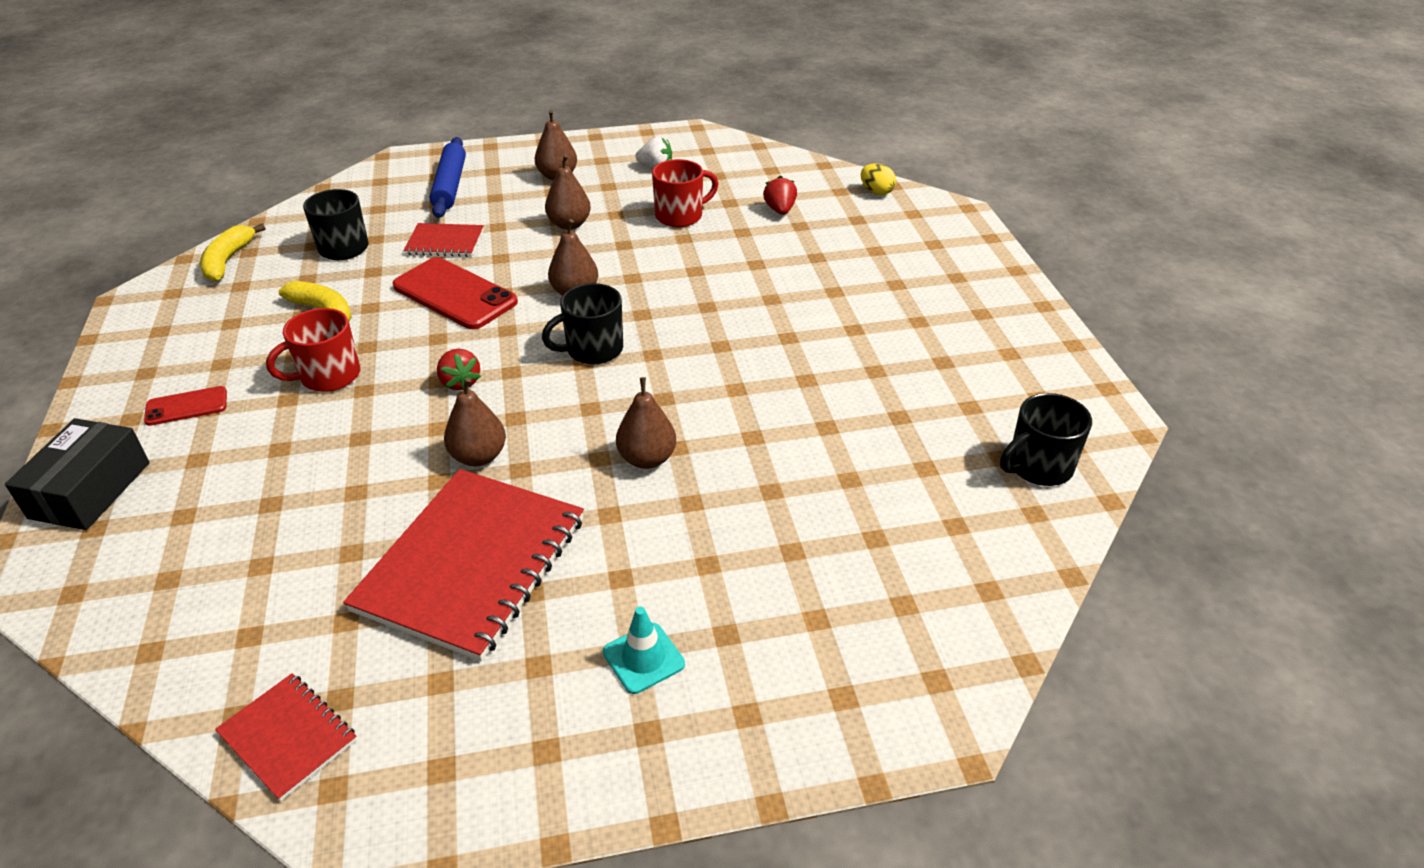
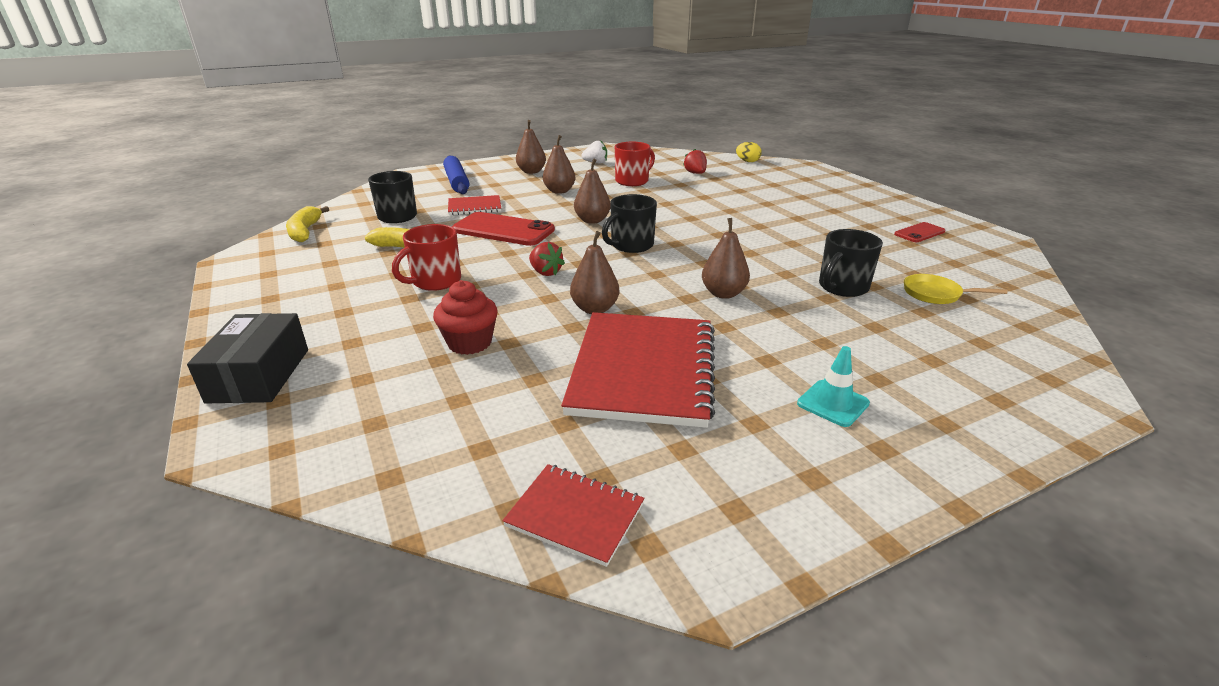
camera: 15 degrees left, 10 degrees down
red phone [144,386,227,426] -> red phone moved to [894,222,945,242]
black mug [1000,393,1092,486] -> black mug moved to [819,229,883,297]
none -> red cupcake [433,280,498,355]
none -> yellow pan [904,274,1007,304]

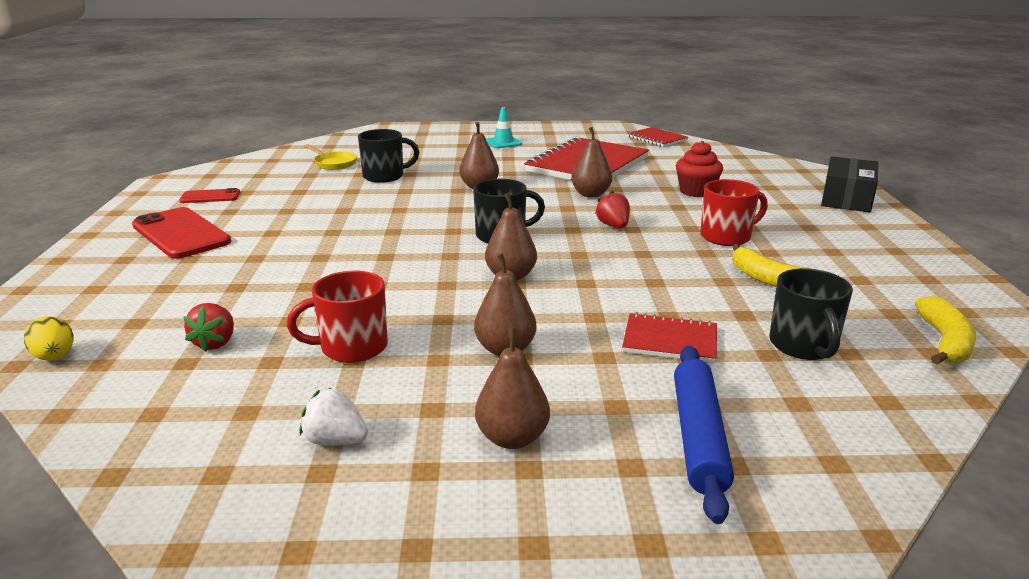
camera: 155 degrees left, 5 degrees down
red phone [452,212,555,246] -> red phone moved to [132,207,231,259]

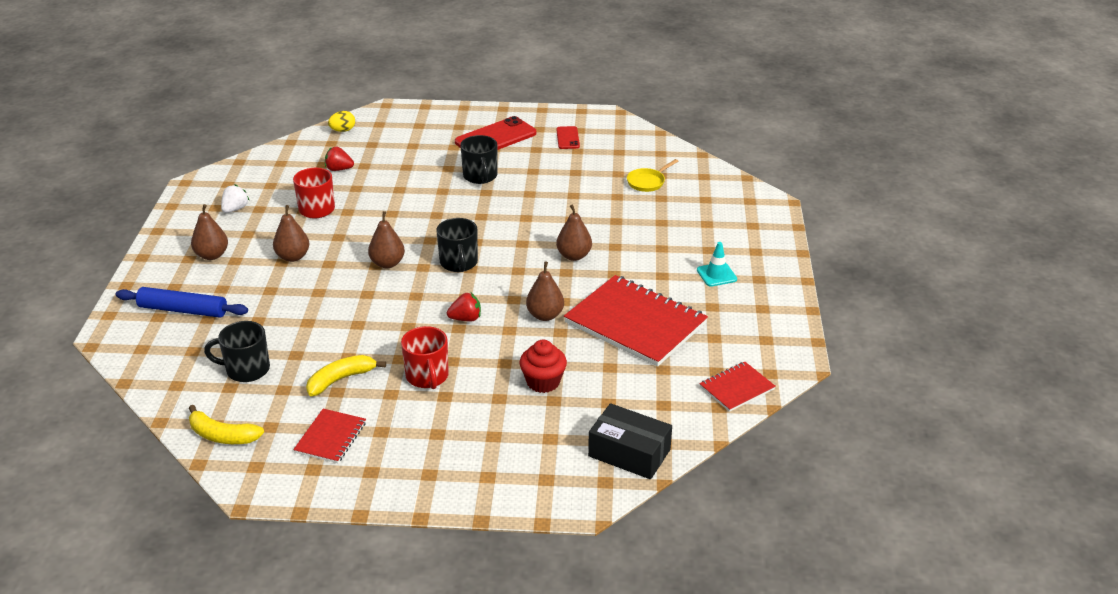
camera: 95 degrees right, 10 degrees up
black mug [358,129,419,183] -> black mug moved to [460,135,497,184]
red notebook [622,312,717,363] -> red notebook moved to [293,409,366,463]
black box [821,156,878,213] -> black box moved to [588,403,672,479]

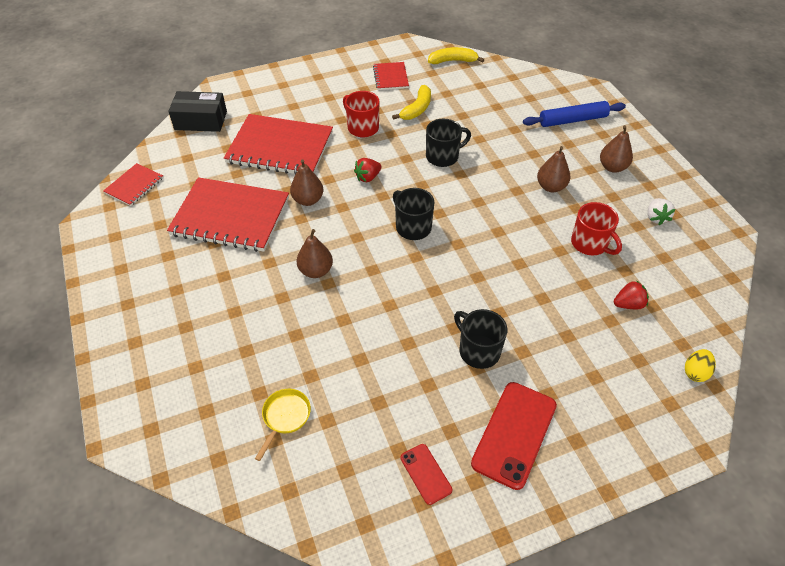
camera: 155 degrees right, 15 degrees up
black mug [204,321,270,382] -> black mug moved to [426,119,471,167]
brown pear [368,211,405,268] -> none
red cupcake [520,340,567,393] -> red notebook [224,114,333,175]
turquoise traffic cone [697,242,737,287] -> none

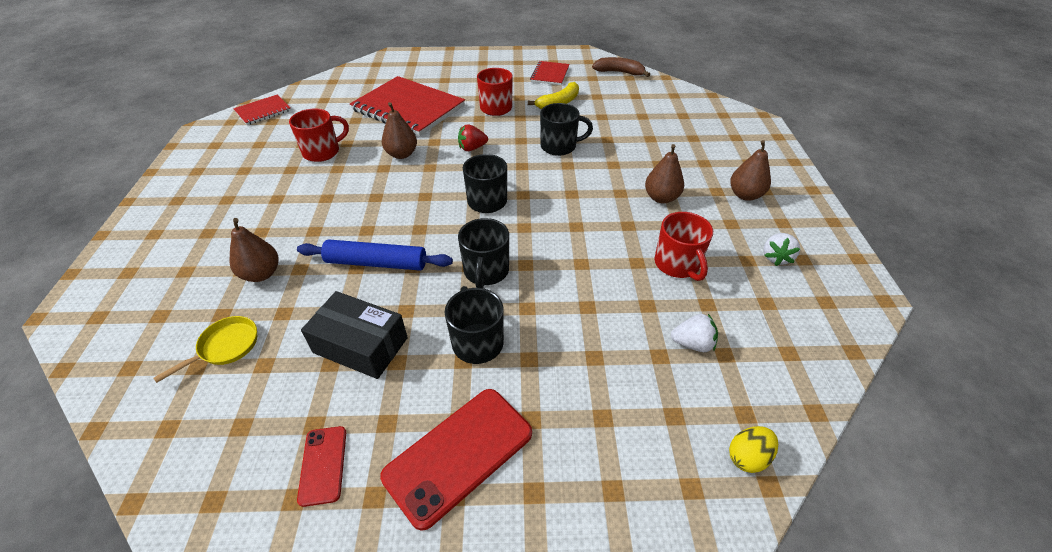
camera: 20 degrees right, 5 degrees down
red notebook [167,177,289,252] -> red mug [289,108,349,162]
black box [168,91,227,132] -> black box moved to [301,291,408,379]
brown pear [297,229,333,278] -> brown pear moved to [230,218,279,282]
yellow banana [428,47,484,64] -> brown banana [592,57,650,77]
blue rolling pin [523,101,626,127] -> blue rolling pin moved to [297,240,453,271]
red strawberry [614,280,649,309] -> white strawberry [671,314,718,352]
none -> black mug [458,218,509,288]

